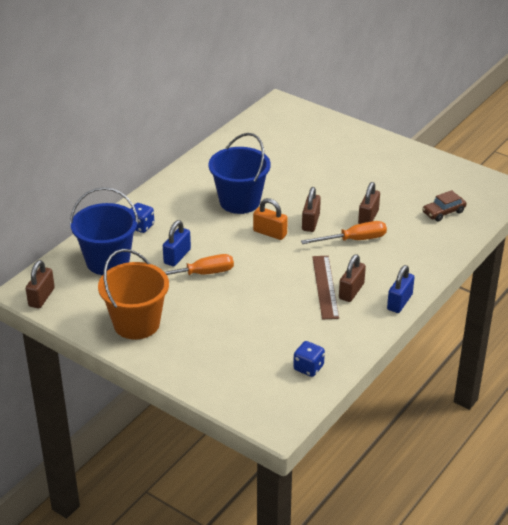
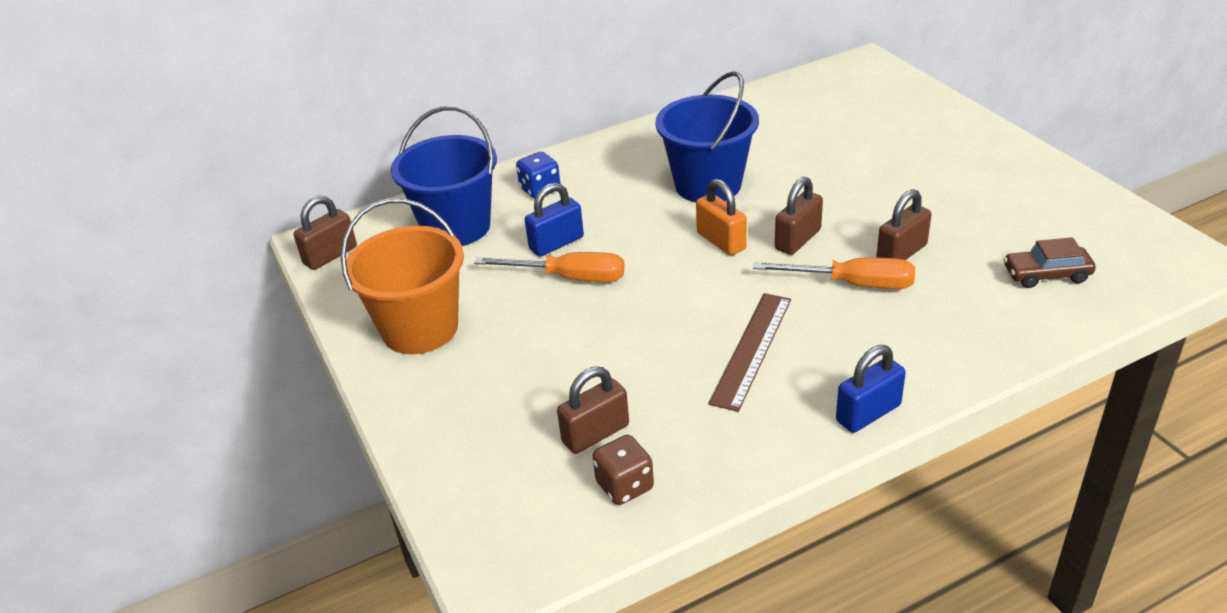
camera: 30 degrees right, 0 degrees up
blue dice [293,341,325,377] -> brown dice [592,435,654,505]
brown padlock [339,254,366,302] -> brown padlock moved to [557,367,629,454]

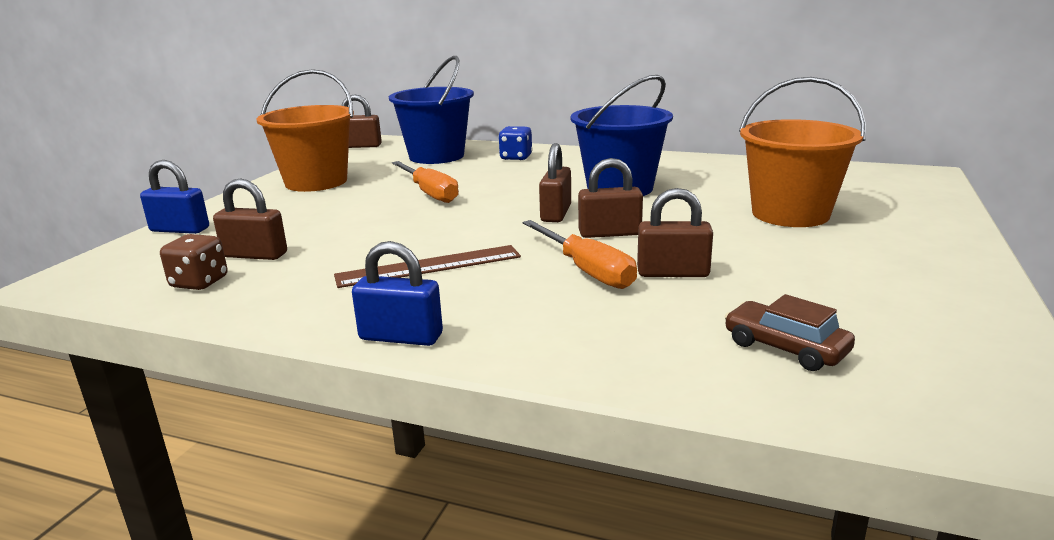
camera: 45 degrees right, 15 degrees down
blue padlock [525,183,584,257] -> blue padlock moved to [140,160,209,234]
orange padlock [696,179,747,255] -> brown padlock [539,143,571,222]
none -> orange bucket [739,77,866,227]

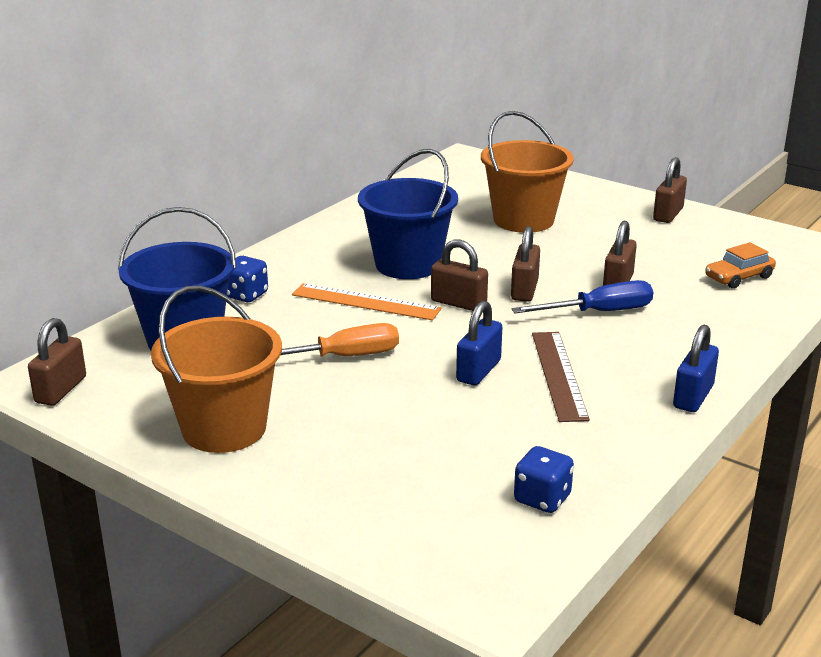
camera: 75 degrees left, 5 degrees up
blue padlock [140,160,209,234] -> blue padlock moved to [456,301,502,385]
brown dice [160,234,227,290] -> blue dice [514,446,574,513]
brown padlock [213,178,287,260] -> brown padlock moved to [653,157,687,223]
orange screwdriver [523,220,637,289] -> blue screwdriver [512,280,653,313]
brown car [725,294,855,371] -> orange car [705,242,776,289]
none -> orange ruler [292,283,442,321]

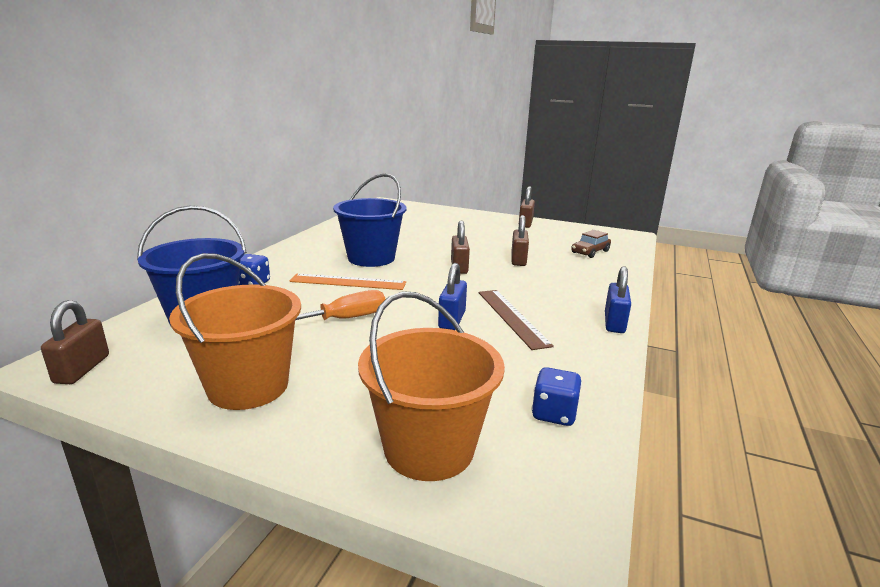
camera: 15 degrees left, 5 degrees down
brown padlock [431,239,488,311] -> none
orange bucket [481,111,574,233] -> orange bucket moved to [358,291,505,481]
blue screwdriver [512,280,653,313] -> none
orange car [705,242,776,289] -> brown car [571,230,611,258]

